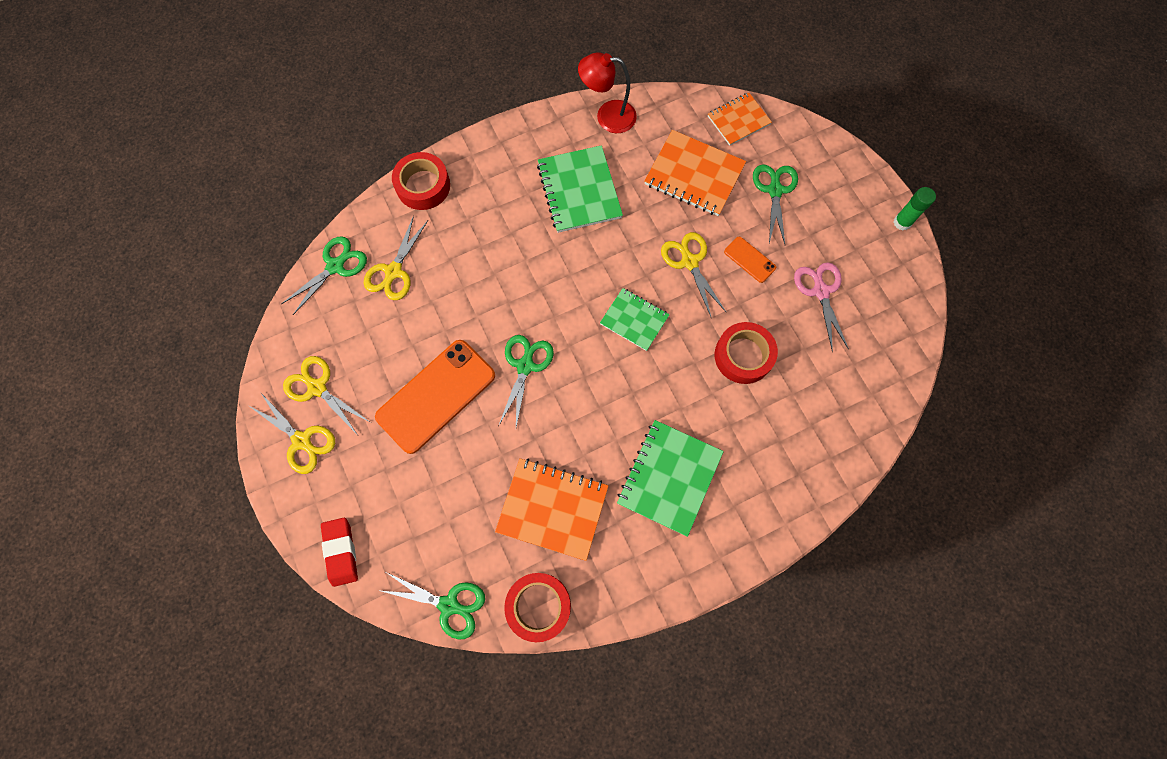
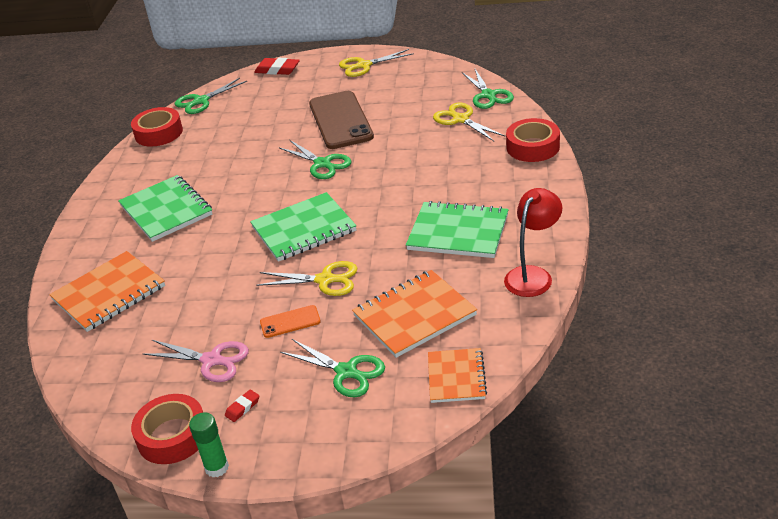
camera: 125 degrees right, 35 degrees down
yellow scissors [283,356,370,434] -> none
orange phone [375,340,495,454] -> brown phone [309,91,374,149]
orange notebook [495,458,608,561] -> orange notebook moved to [49,251,165,332]
green notebook [600,288,670,351] -> green notebook [250,192,356,262], size x1.59
red tape [715,322,778,384] -> red tape moved to [131,394,203,464]
none -> red eraser [225,390,260,422]

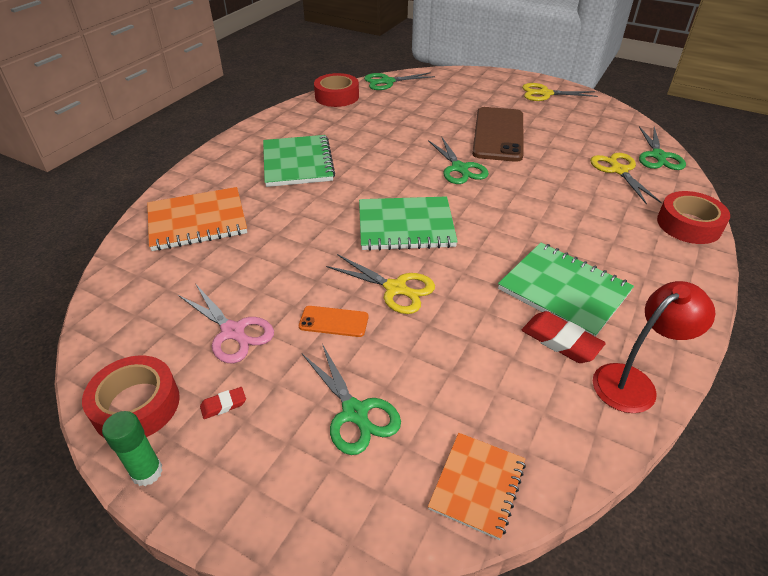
camera: 20 degrees right, 5 degrees up
red eraser [254,58,300,75] -> red eraser moved to [522,311,606,363]
orange notebook [352,270,477,358] -> none

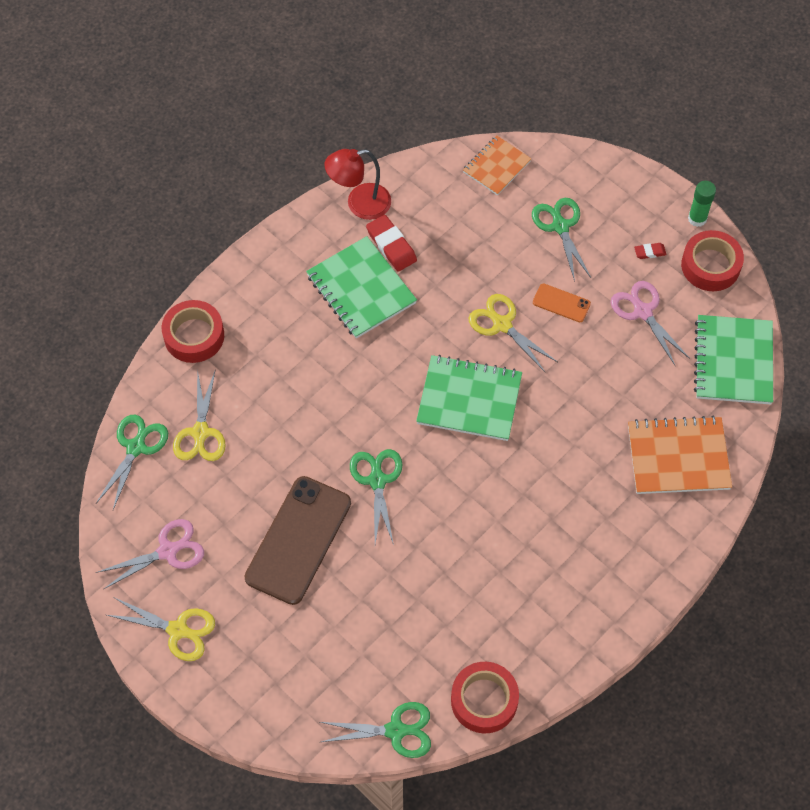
camera: 165 degrees left, 20 degrees up
green notebook [263,135,335,187] -> green notebook moved to [694,315,773,405]
none -> pink scissors [96,519,204,589]

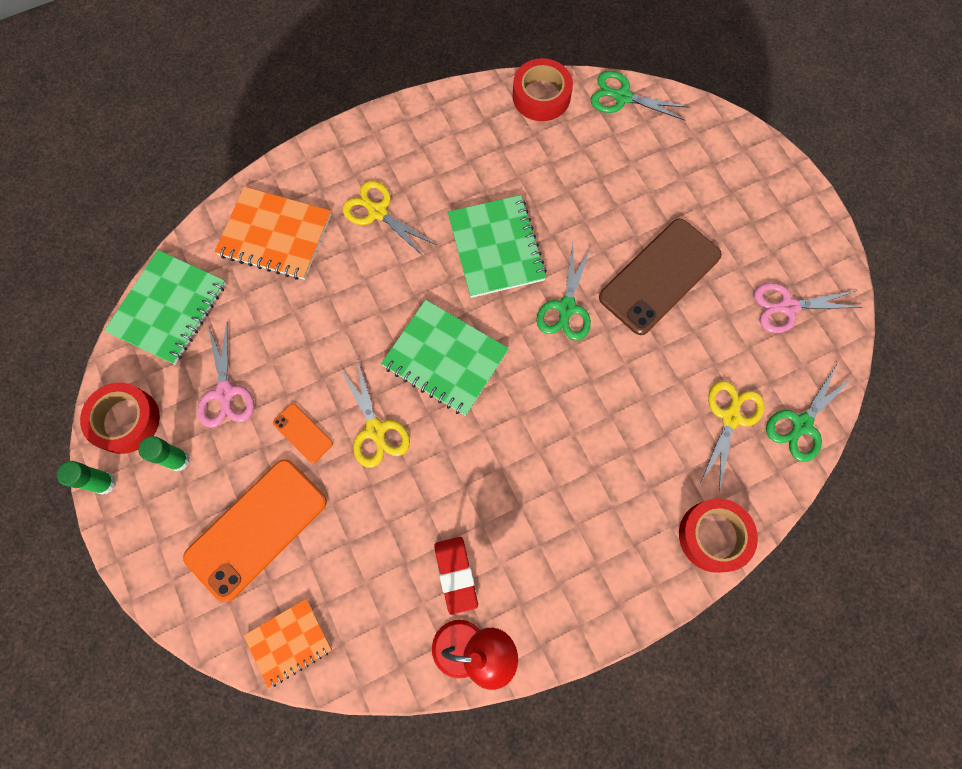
camera: 160 degrees left, 10 degrees up
yellow scissors [107,597,215,661] -> yellow scissors moved to [342,181,436,258]
green notebook [306,236,417,339] -> green notebook moved to [447,195,547,298]
green scissors [532,198,591,282] -> orange phone [183,459,327,602]
red eraser [634,243,667,259] -> green glue stick [138,436,190,471]

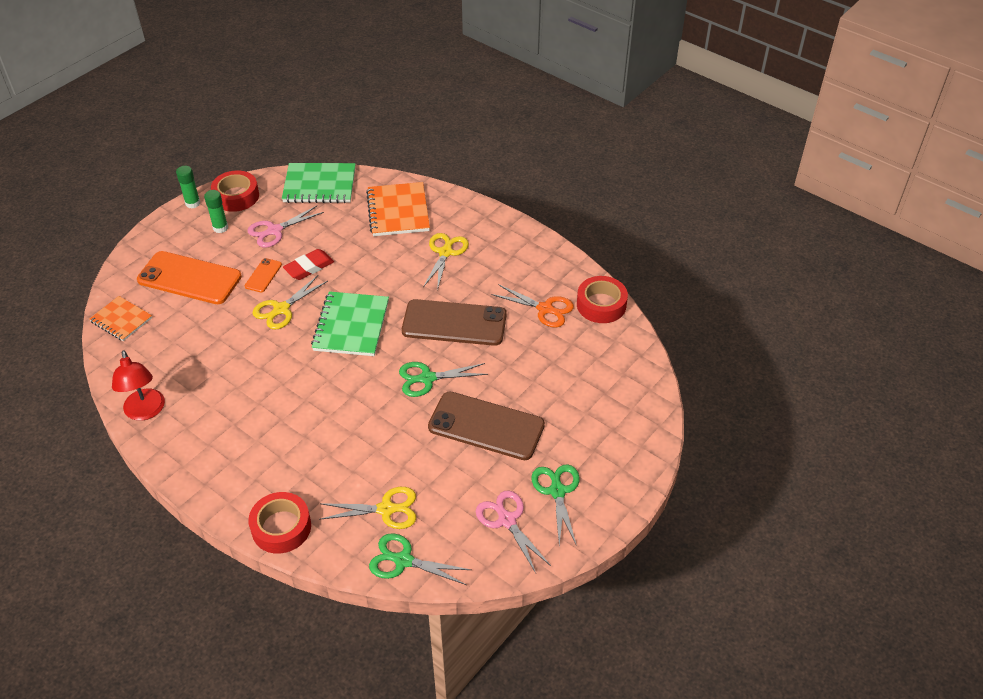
camera: 65 degrees right, 25 degrees down
red eraser [434,537,478,615] -> red eraser moved to [283,249,334,280]
green notebook [447,195,547,298] -> brown phone [402,299,507,346]
green scissors [590,71,689,121] -> green scissors moved to [531,464,580,546]
none -> orange scissors [492,284,574,328]

